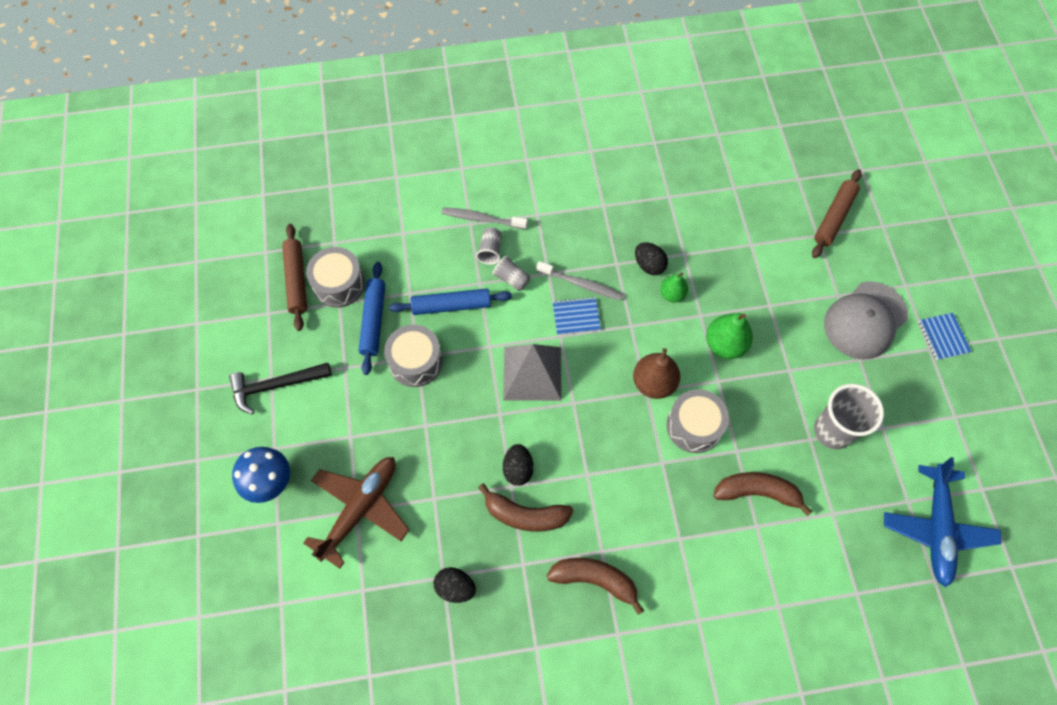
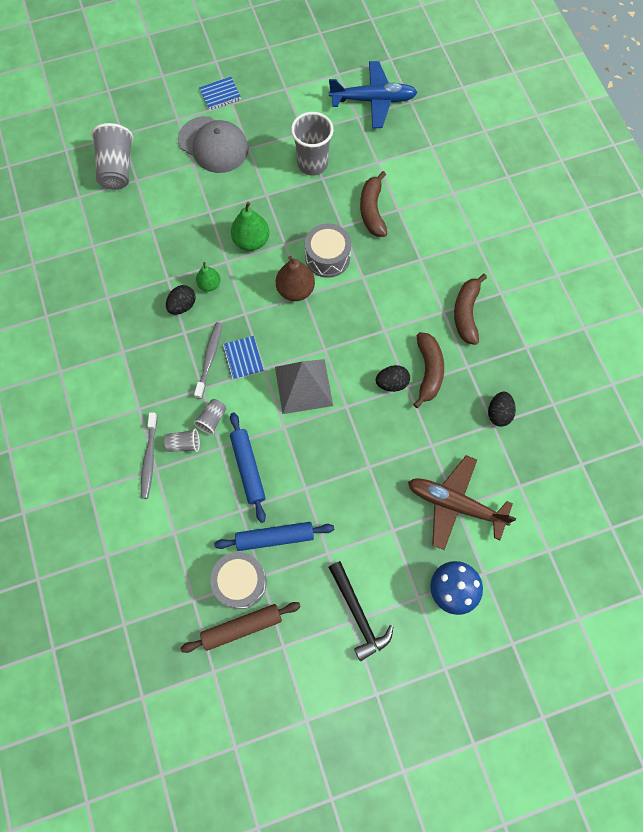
camera: 100 degrees left, 5 degrees up
grey drum [384,325,443,387] -> none
brown rolling pin [812,169,862,258] -> grey cup [91,123,133,190]

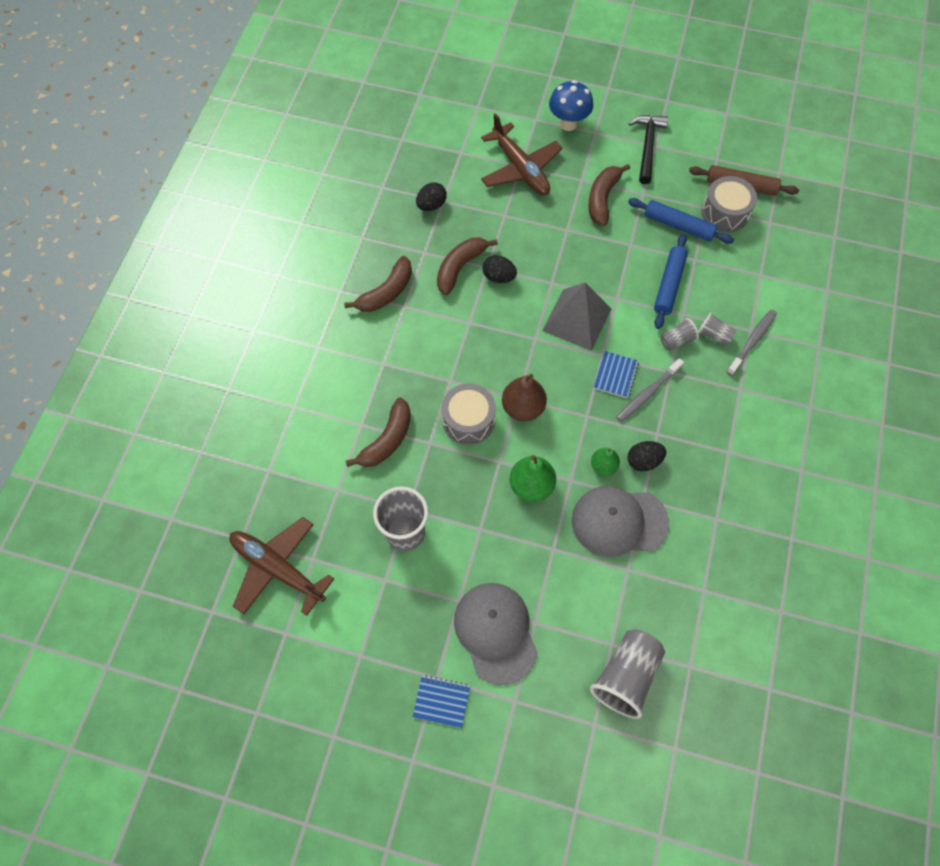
camera: 145 degrees left, 5 degrees down
blue plane [329,61,418,128] -> brown plane [229,517,334,616]
none -> grey cap [572,486,669,557]
none -> brown banana [588,164,630,226]

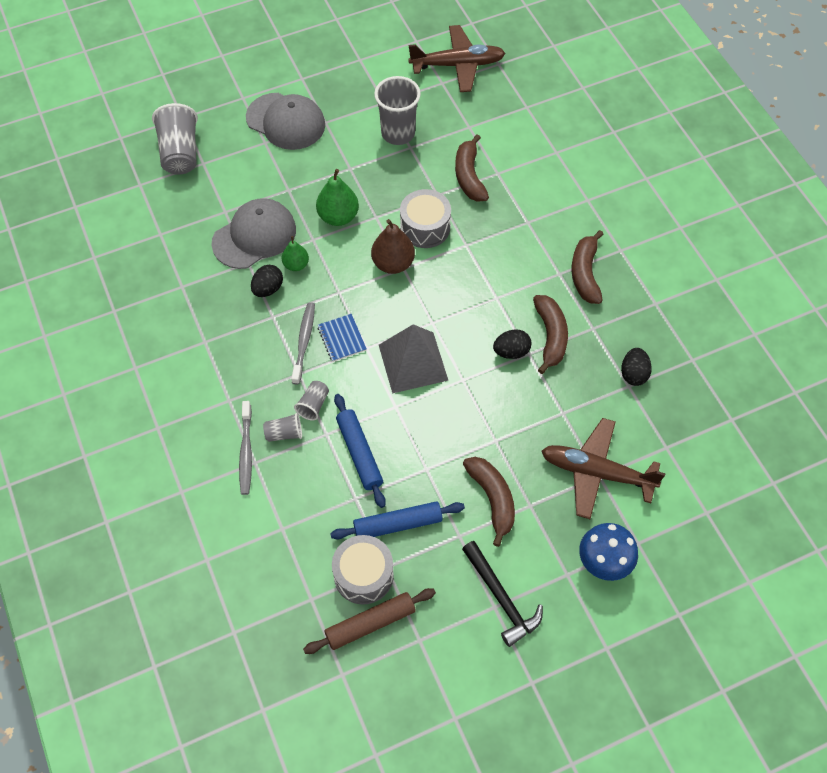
camera: 140 degrees right, 5 degrees down
blue notebook [412,675,470,728] -> none

